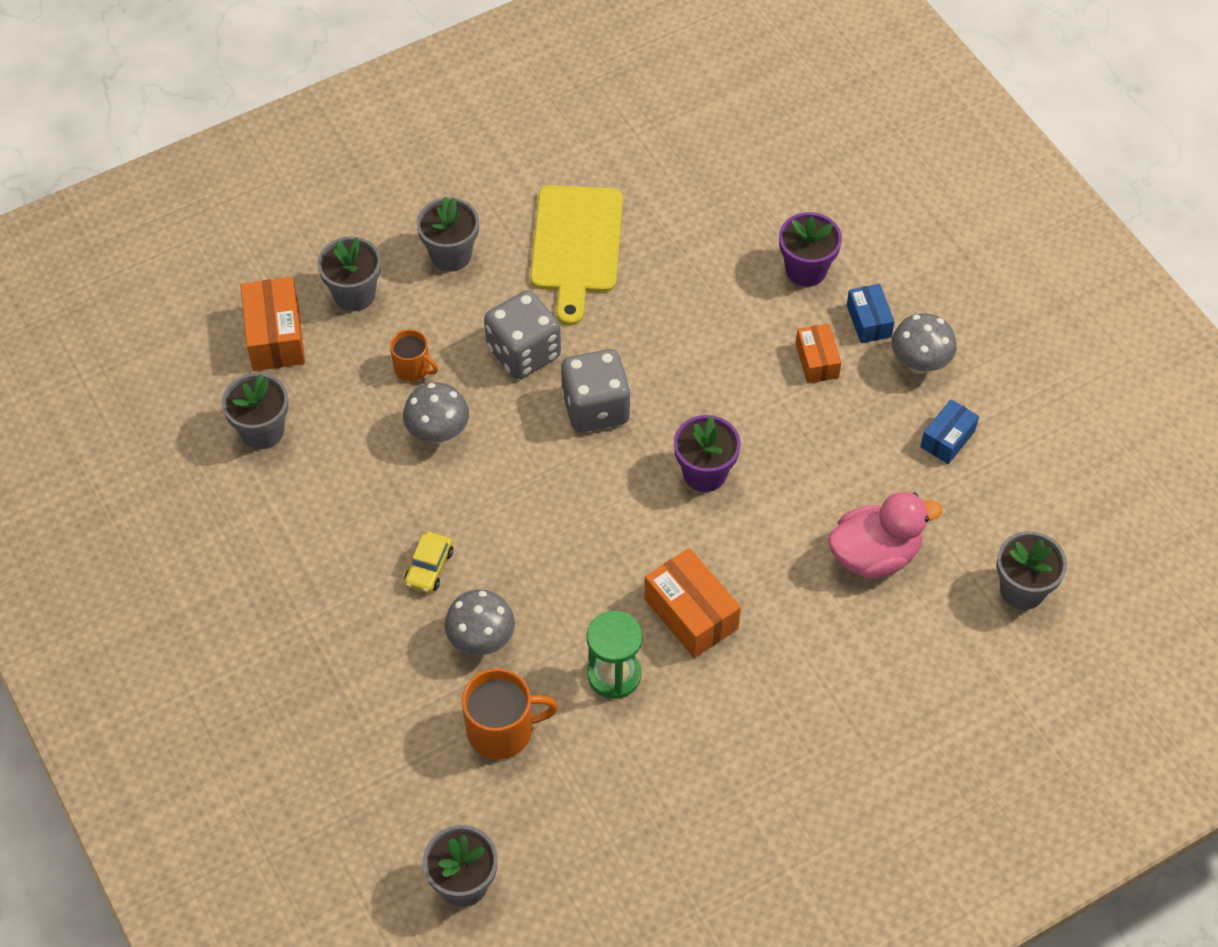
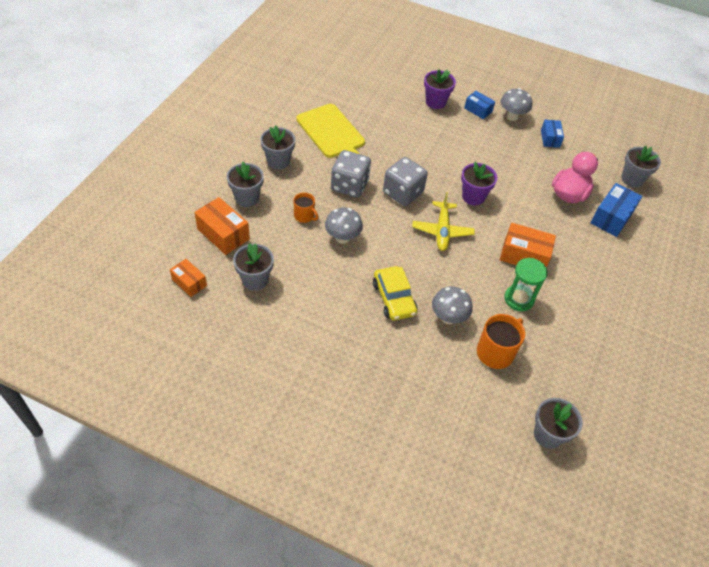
camera: 40 degrees left, 5 degrees down
orange mug [390,329,438,381] -> orange mug turned 45 degrees clockwise [294,193,318,223]
yellow car [404,532,453,593] -> yellow car [373,266,417,321], size x1.61
orange box [796,324,842,383] -> orange box moved to [170,259,207,297]
none -> yellow plane [412,192,475,251]
none -> blue box [591,183,642,237]

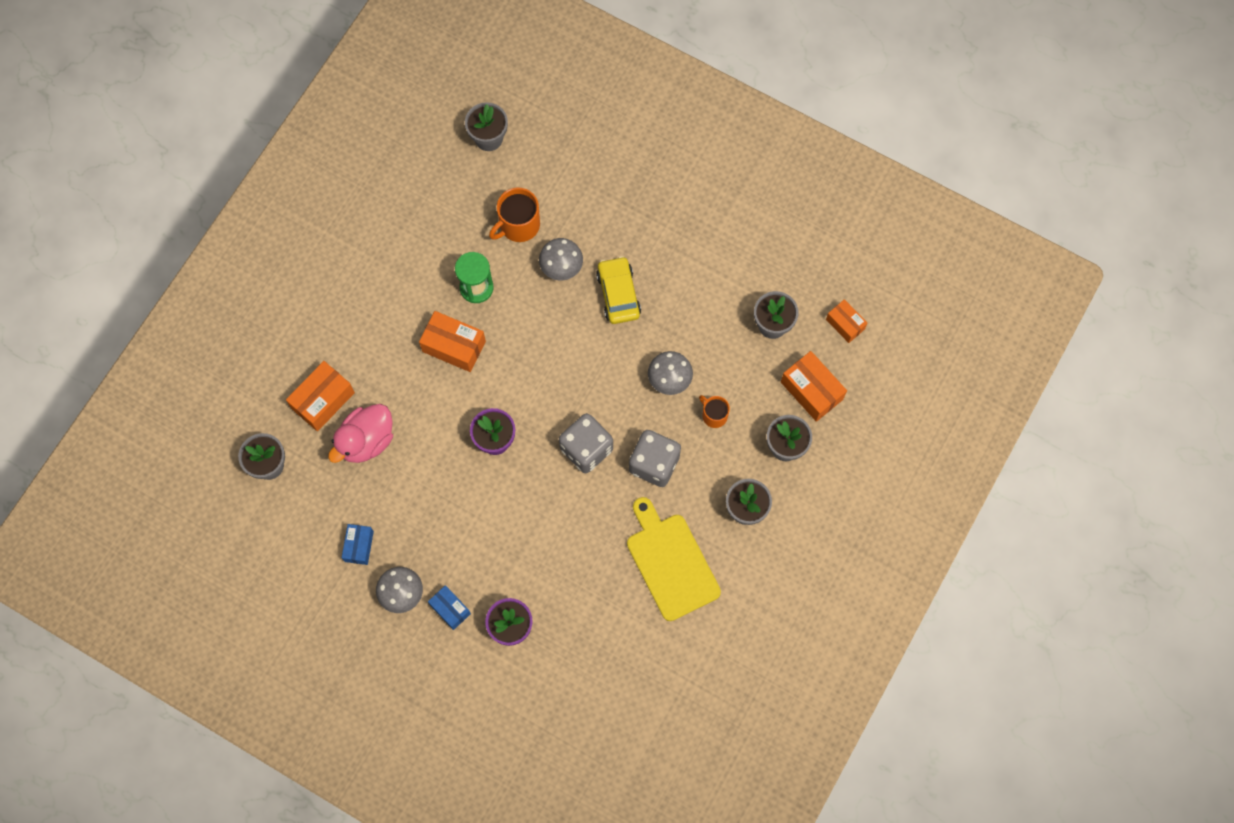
camera: 170 degrees left, 20 degrees up
yellow plane [412,192,475,251] -> none
blue box [591,183,642,237] -> orange box [286,361,355,431]

